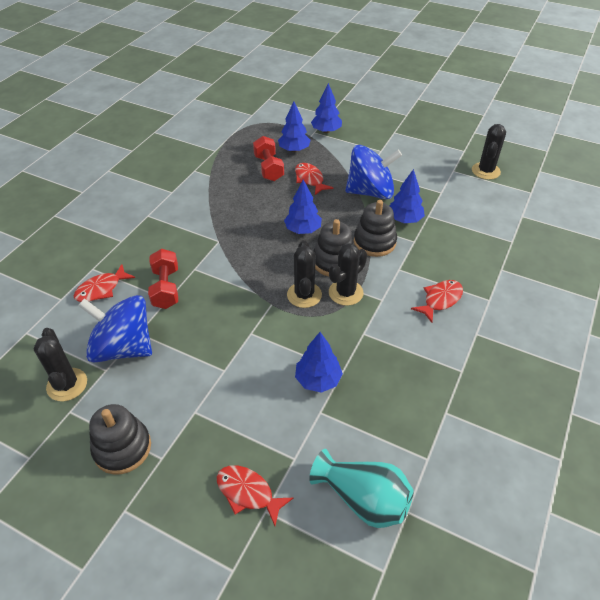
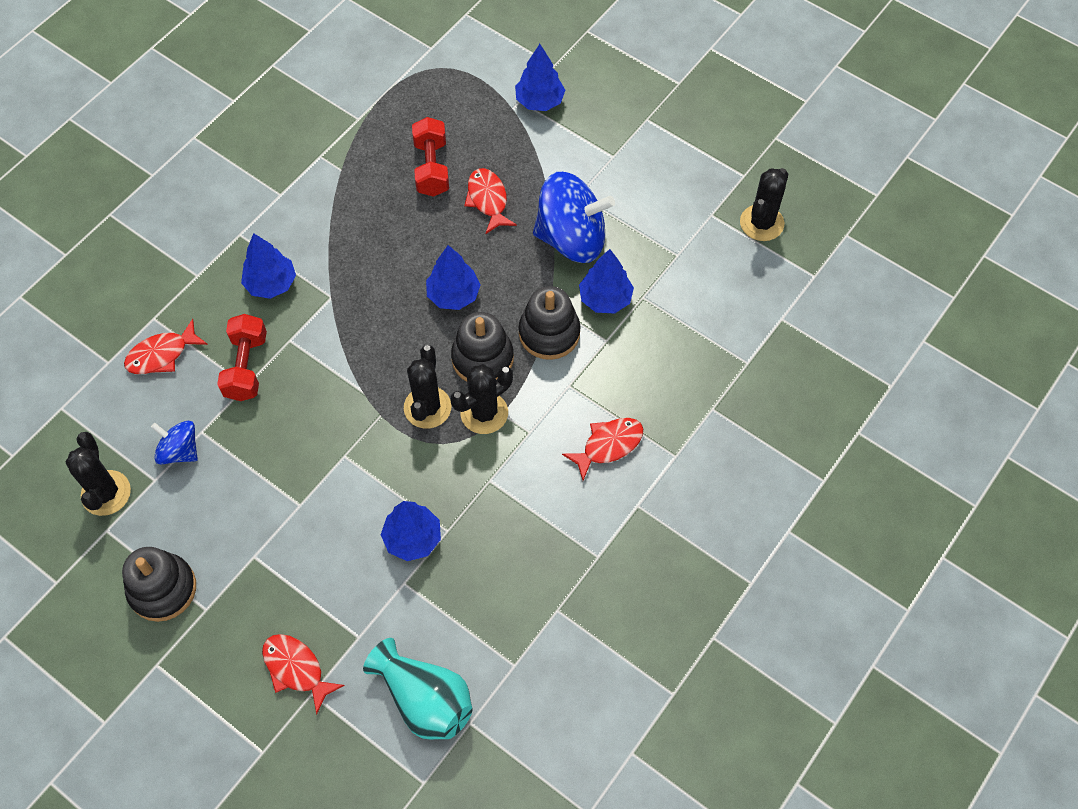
camera: 10 degrees right, 15 degrees up
blue spinning top [78,295,152,362] -> blue spinning top [151,421,198,465], size x0.52
blue tree [278,101,311,152] -> blue tree moved to [241,233,296,299]

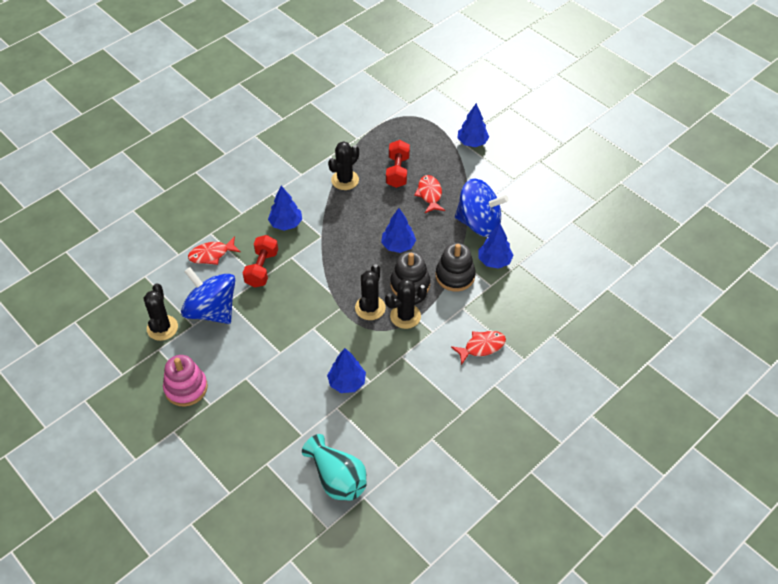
camera: 10 degrees right, 10 degrees down
black stacking toy [122,547,196,622] -> pink stacking toy [163,355,208,406]
blue spinning top [151,421,198,465] -> blue spinning top [181,267,235,324], size x1.90
red fish [262,634,345,714] -> none
black cactus [740,168,788,241] -> black cactus moved to [328,141,359,190]

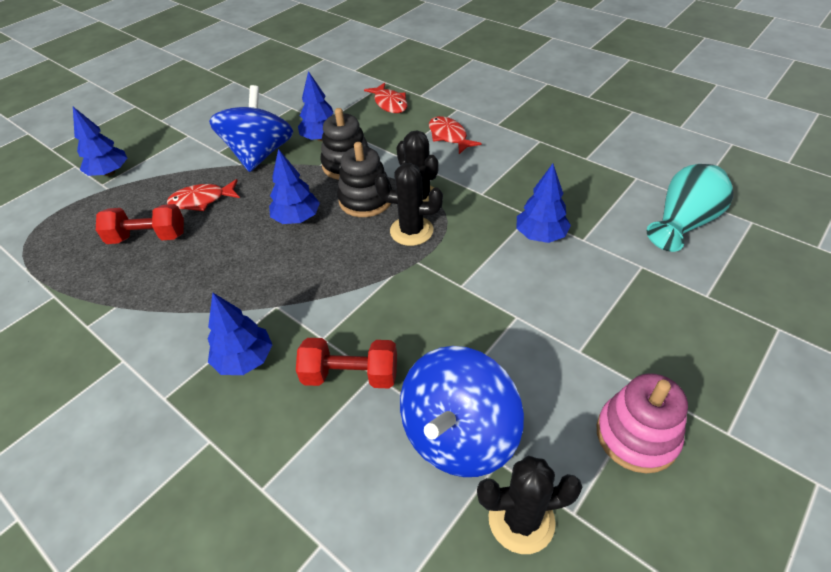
camera: 95 degrees left, 5 degrees down
red fish [188,236,241,265] -> red fish moved to [364,83,408,113]
black cactus [328,141,359,190] -> none

